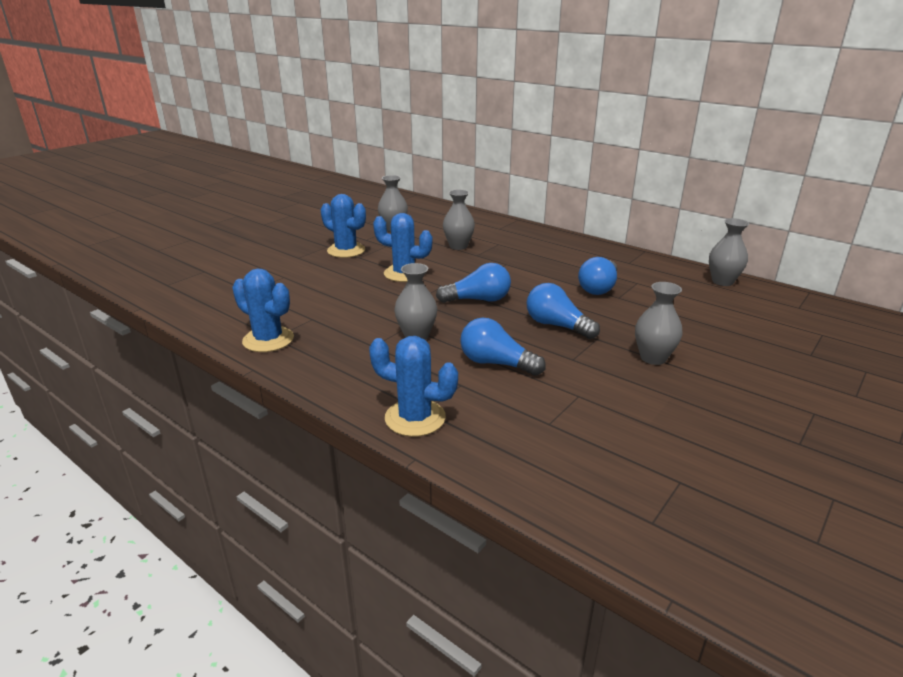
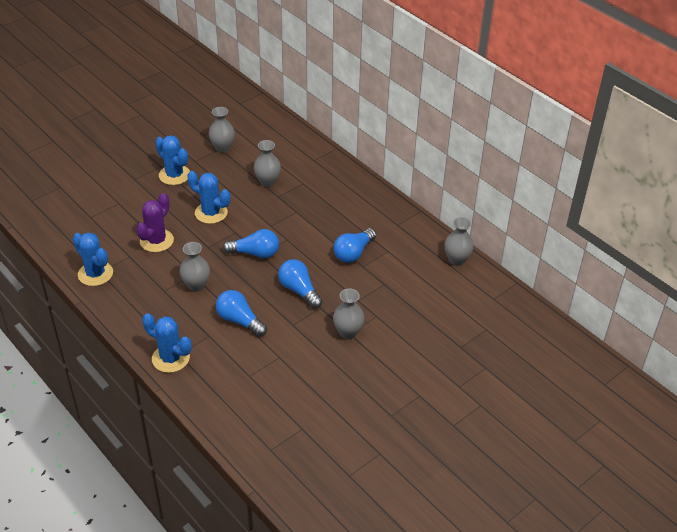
camera: 10 degrees right, 15 degrees up
none -> purple cactus [136,193,174,252]

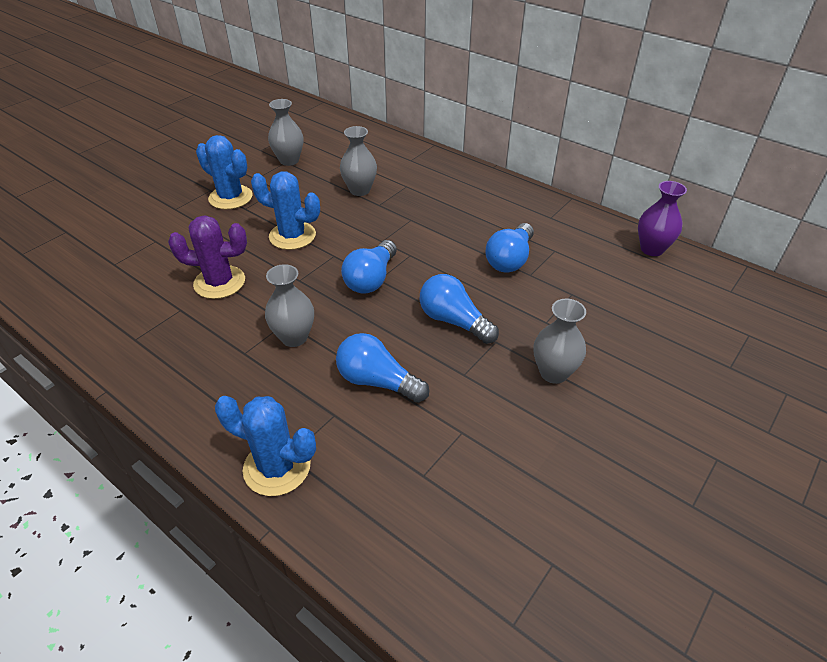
camera: 10 degrees left, 0 degrees up
blue cactus [73,233,113,286] -> none
purple cactus [136,193,174,252] -> purple cactus turned 75 degrees clockwise [168,216,247,299]
blue light bulb [223,229,279,258] -> blue light bulb turned 120 degrees clockwise [341,240,397,294]
grey vase [444,217,474,266] -> purple vase [638,181,687,256]

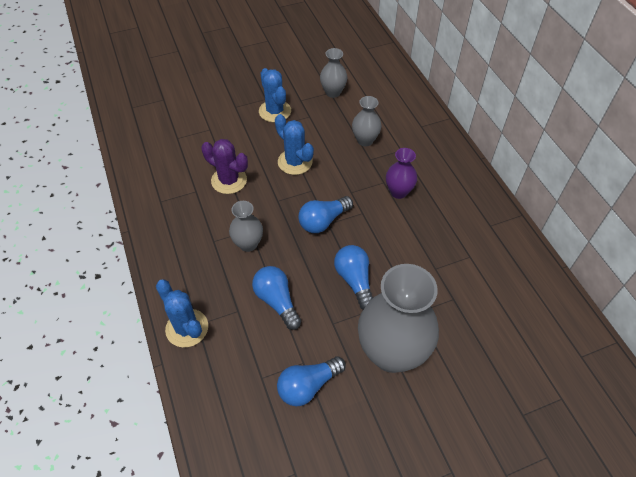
camera: 30 degrees right, 10 degrees up
blue light bulb [485,223,534,272] -> blue light bulb moved to [277,356,346,407]
grey vase [534,299,586,384] -> grey vase [358,264,439,373], size x2.02
purple vase [638,181,687,256] -> purple vase moved to [386,148,417,199]

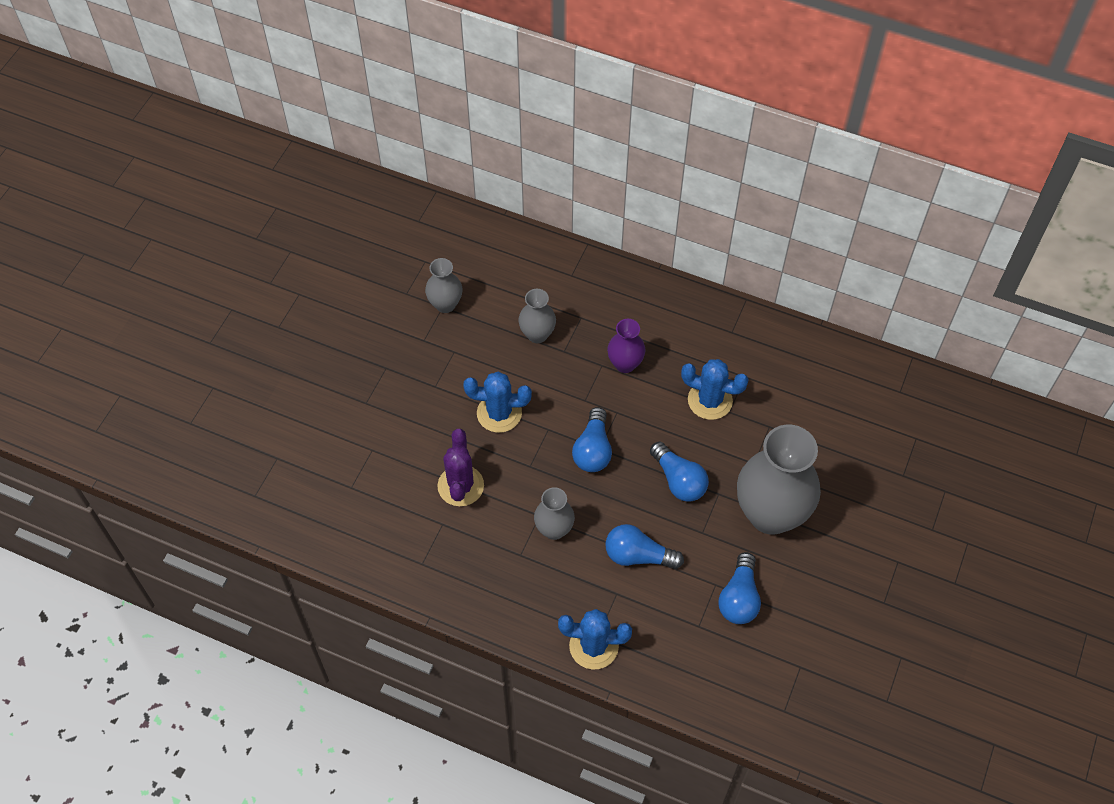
camera: 45 degrees left, 5 degrees up
purple cactus [201,139,248,194] -> purple cactus turned 75 degrees counterclockwise [437,429,484,506]
blue cactus [259,68,291,122] -> blue cactus moved to [681,359,749,420]
blue light bulb [334,245,373,310] -> blue light bulb turned 150 degrees counterclockwise [650,442,709,502]

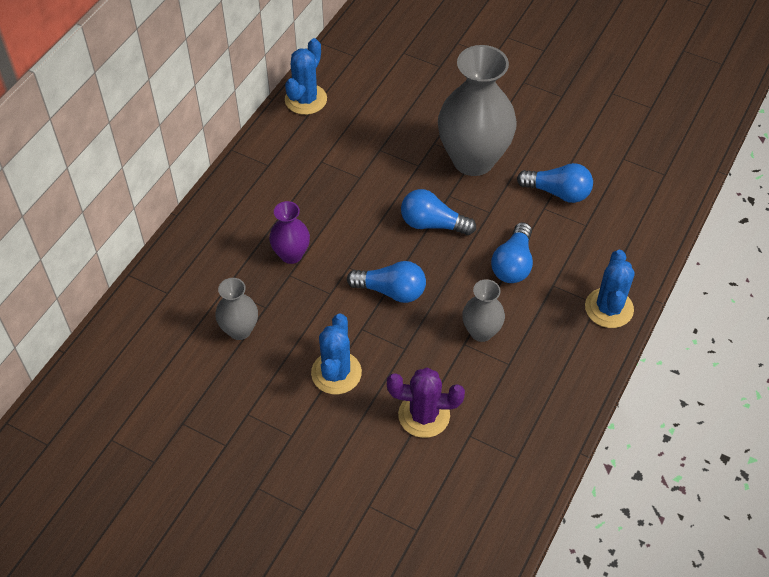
camera: 85 degrees left, 5 degrees down
grey vase [425,258,462,313] -> none
blue light bulb [650,442,709,502] -> blue light bulb turned 135 degrees counterclockwise [401,189,476,235]
blue cactus [681,359,749,420] -> blue cactus moved to [285,38,327,115]

